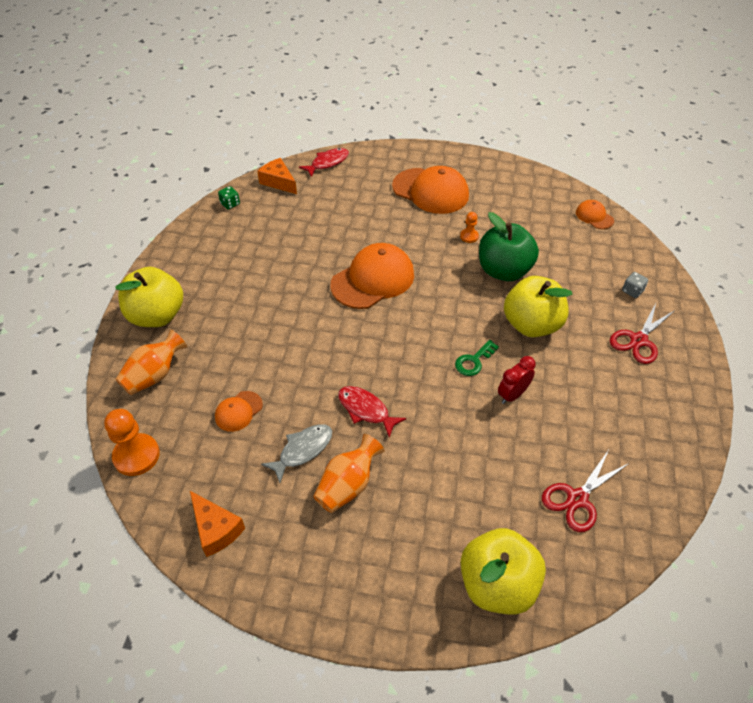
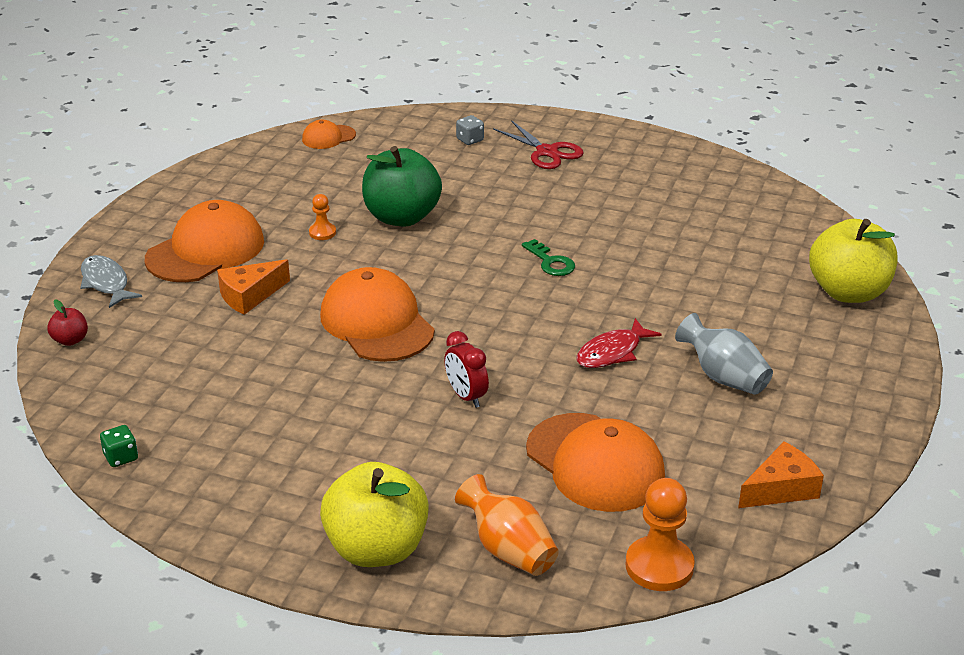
camera: 80 degrees left, 15 degrees down
orange cap [215,391,263,432] -> orange cap [526,413,665,512], size x2.04
orange cheese [257,158,297,194] -> orange cheese moved to [217,259,290,315]
grey fish [261,424,332,483] -> grey fish moved to [80,255,142,308]
red fish [299,148,349,177] -> red apple [48,299,88,346]
orange vase [313,434,385,513] -> grey vase [675,313,773,395]
red clock [498,356,536,404] -> red clock moved to [444,331,489,408]
yellow apple [504,276,572,337] -> none
red scissors [542,450,629,532] -> none

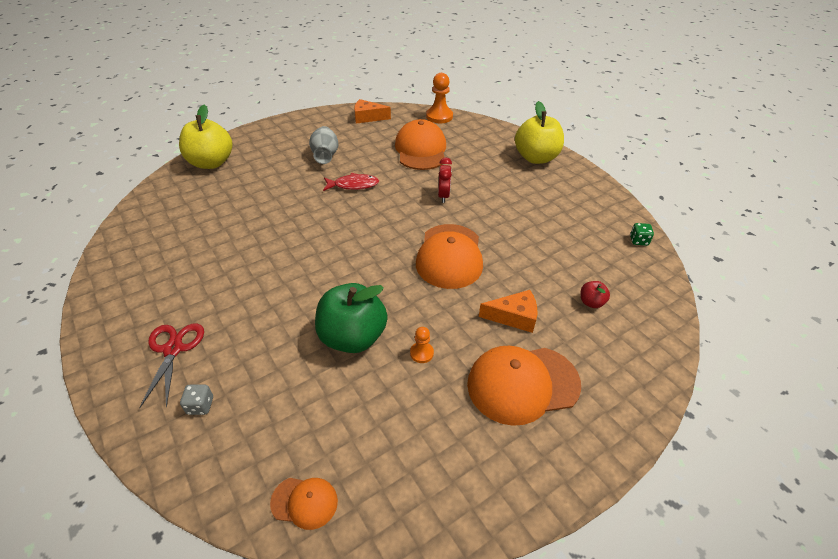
camera: 145 degrees left, 10 degrees up
red apple [48,299,88,346] -> red apple moved to [581,281,610,308]
grey fish [80,255,142,308] -> none
orange vase [455,474,559,576] -> none
green key [522,239,575,276] -> none

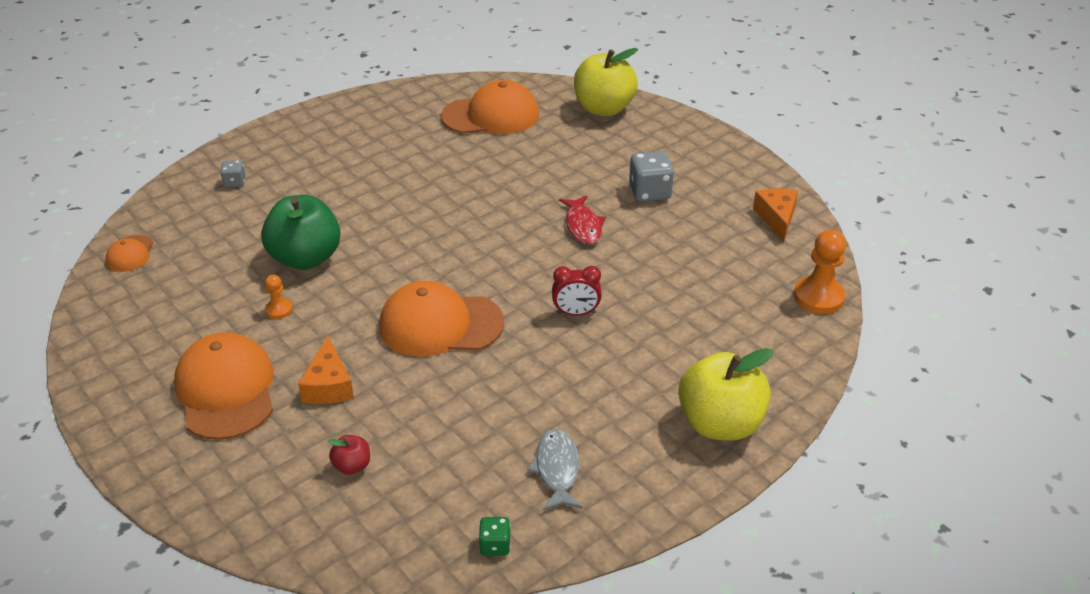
camera: 85 degrees right, 5 degrees down
red scissors [139,323,204,409] -> none
grey vase [309,126,338,164] -> grey dice [629,151,674,202]
orange cap [395,119,446,170] -> orange cap moved to [441,80,539,134]
none -> grey fish [527,429,582,510]

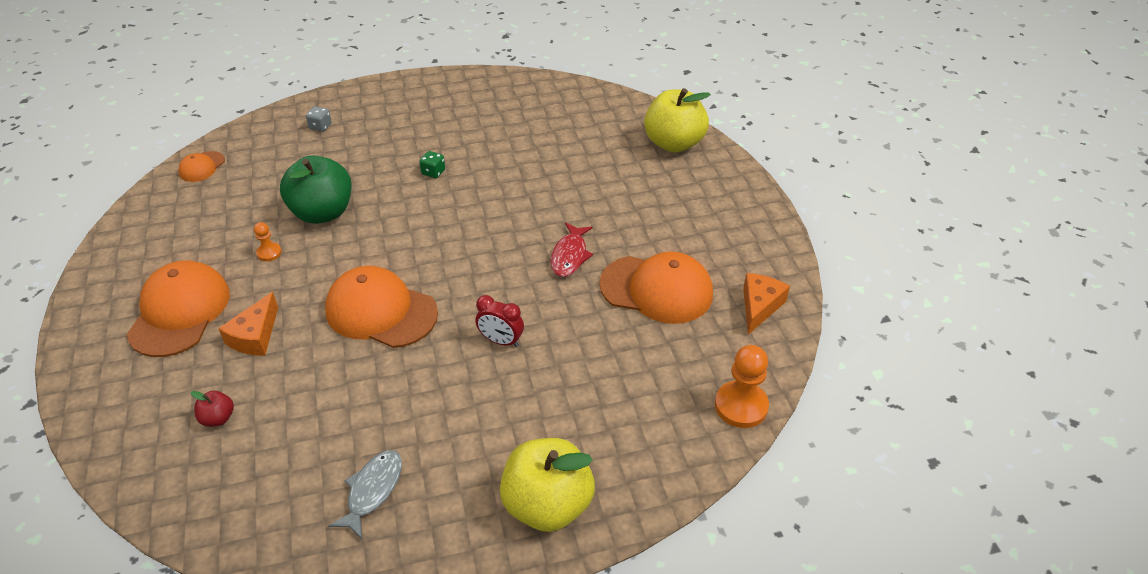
camera: 25 degrees right, 5 degrees up
orange cap [441,80,539,134] -> orange cap moved to [599,252,713,324]
green dice [479,517,510,556] -> green dice moved to [419,151,445,178]
grey dice [629,151,674,202] -> none

